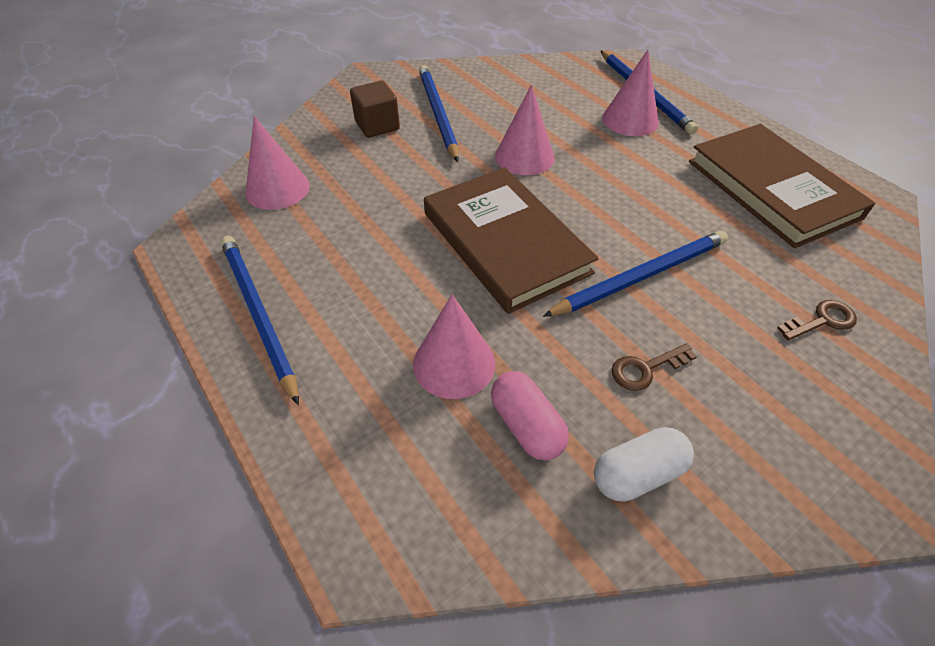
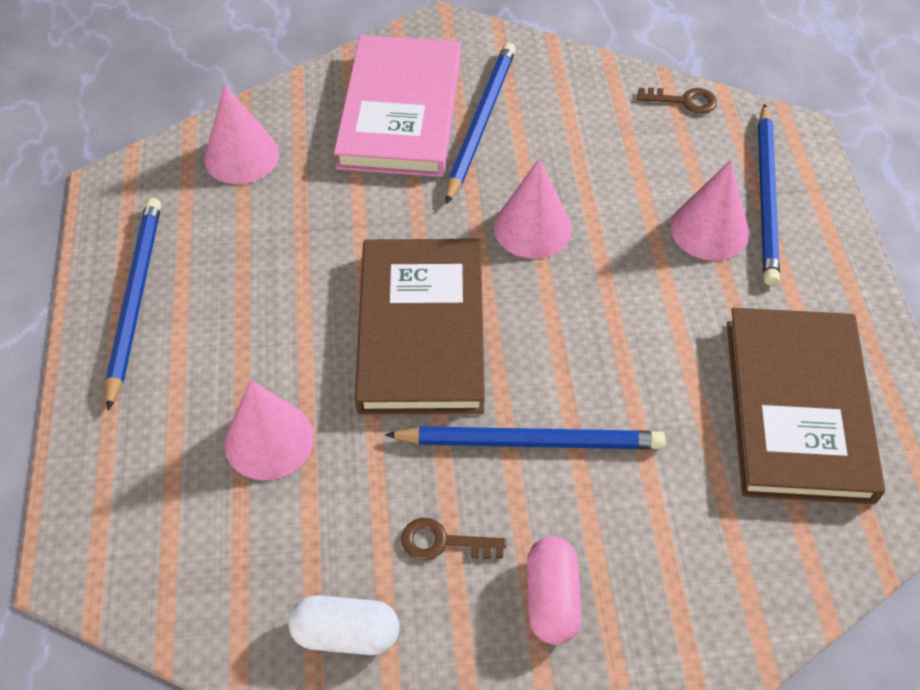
camera: 30 degrees right, 5 degrees up
brown cube [350,81,400,138] -> pink book [334,35,461,177]
pink capsule [491,371,569,460] -> pink capsule moved to [527,536,582,645]
brown key [777,300,857,341] -> brown key moved to [637,87,717,114]

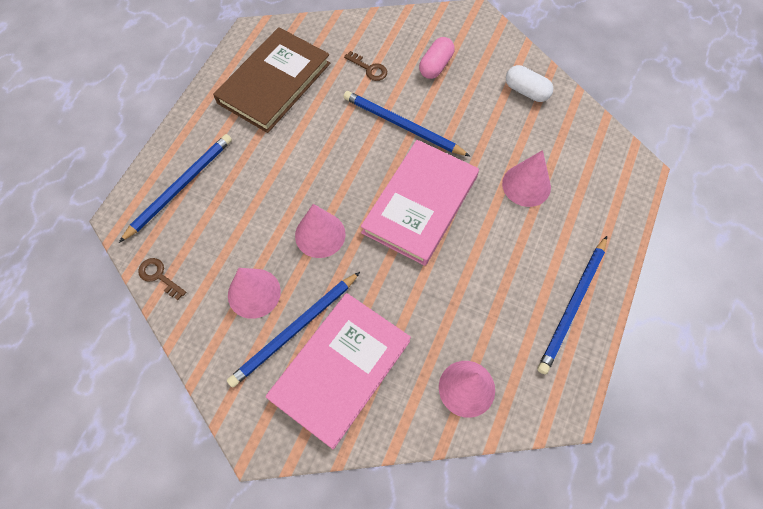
camera: 150 degrees left, 10 degrees up
brown book [355,239,485,415] -> pink book [361,140,479,266]
brown key [401,518,507,561] -> brown key moved to [344,51,387,81]
pink cone [671,160,749,261] -> pink cone moved to [228,268,281,319]

